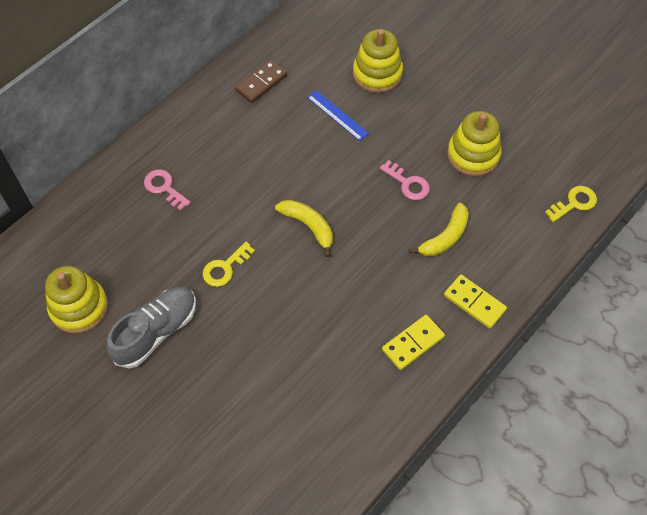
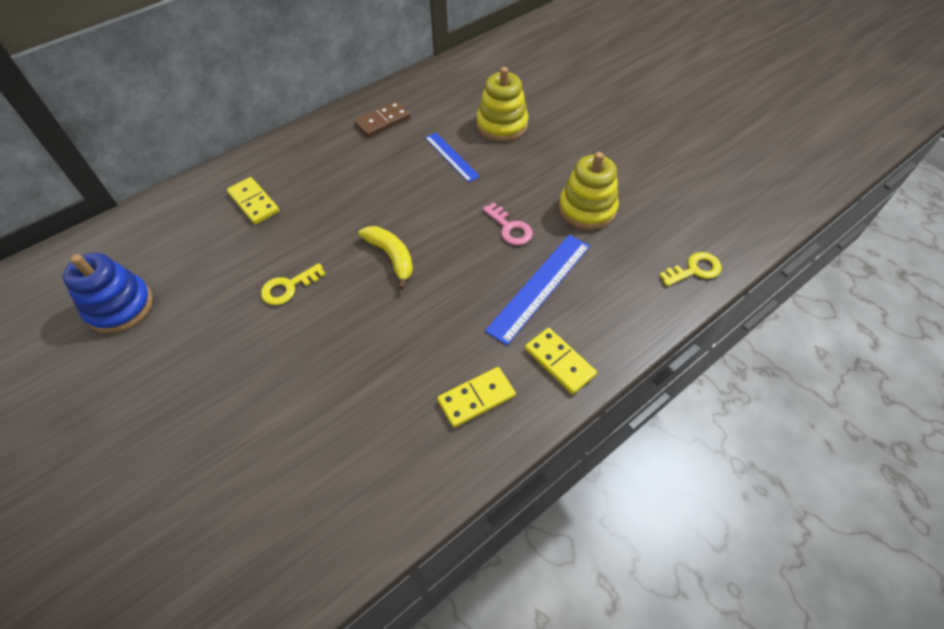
camera: 10 degrees right, 5 degrees down
yellow stacking toy [45,266,108,333] -> blue stacking toy [63,253,153,334]
grey shoe [107,287,196,369] -> none
pink key [144,169,191,211] -> yellow domino [227,177,279,224]
yellow banana [409,203,469,256] -> blue ruler [485,235,590,345]

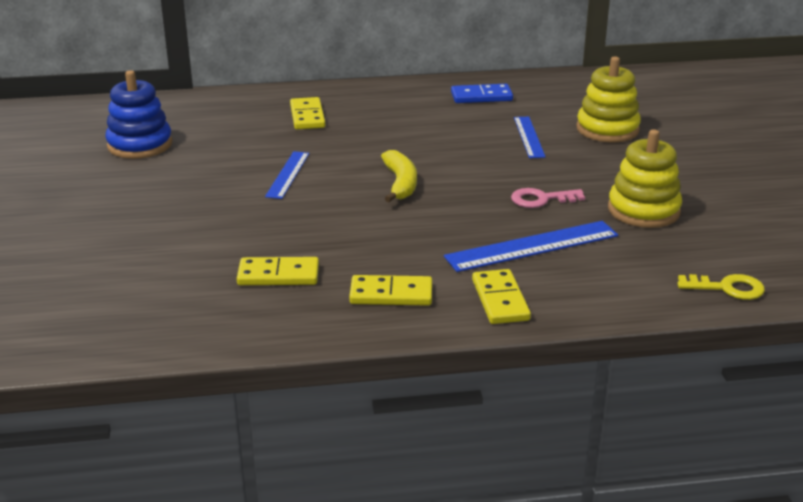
camera: 30 degrees right, 25 degrees down
yellow key [261,263,326,305] -> blue ruler [265,151,309,199]
brown domino [354,101,410,137] -> blue domino [451,84,513,103]
pink key [483,203,533,245] -> pink key turned 90 degrees clockwise [511,188,585,208]
none -> yellow domino [237,257,319,285]

